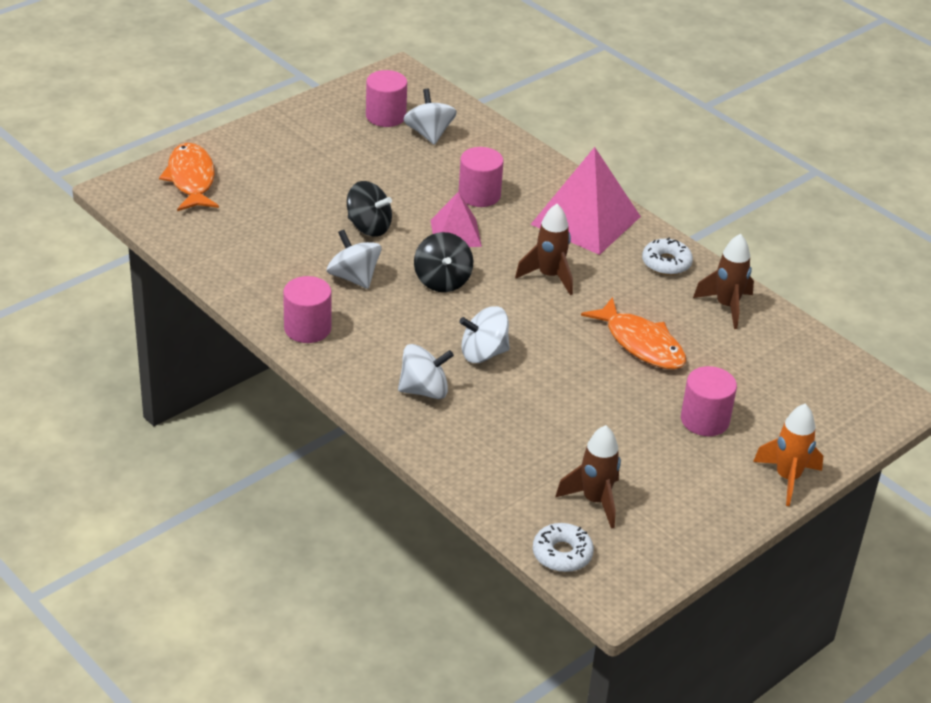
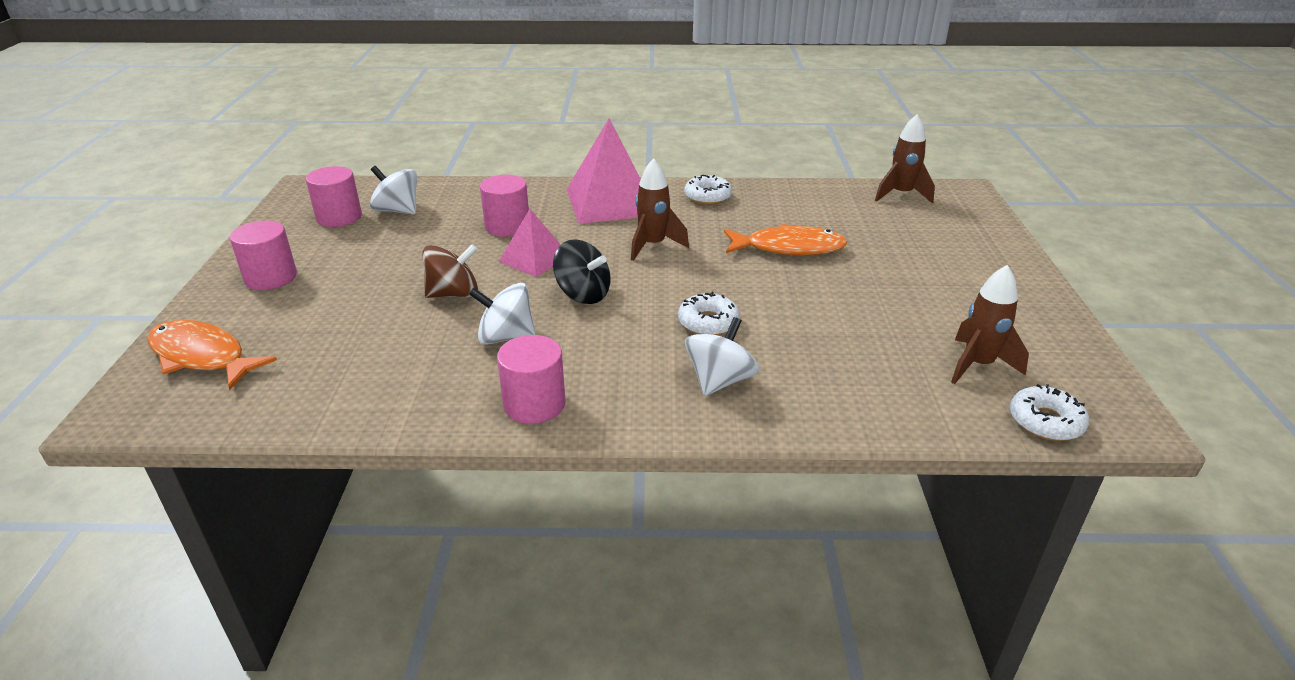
camera: 45 degrees left, 5 degrees down
black spinning top [347,181,392,237] -> brown spinning top [422,244,478,298]
white spinning top [459,306,510,363] -> white donut [678,292,740,335]
pink cylinder [681,366,737,436] -> pink cylinder moved to [230,221,297,290]
brown rocket [693,234,754,329] -> brown rocket moved to [875,114,935,204]
orange rocket [753,404,823,506] -> none

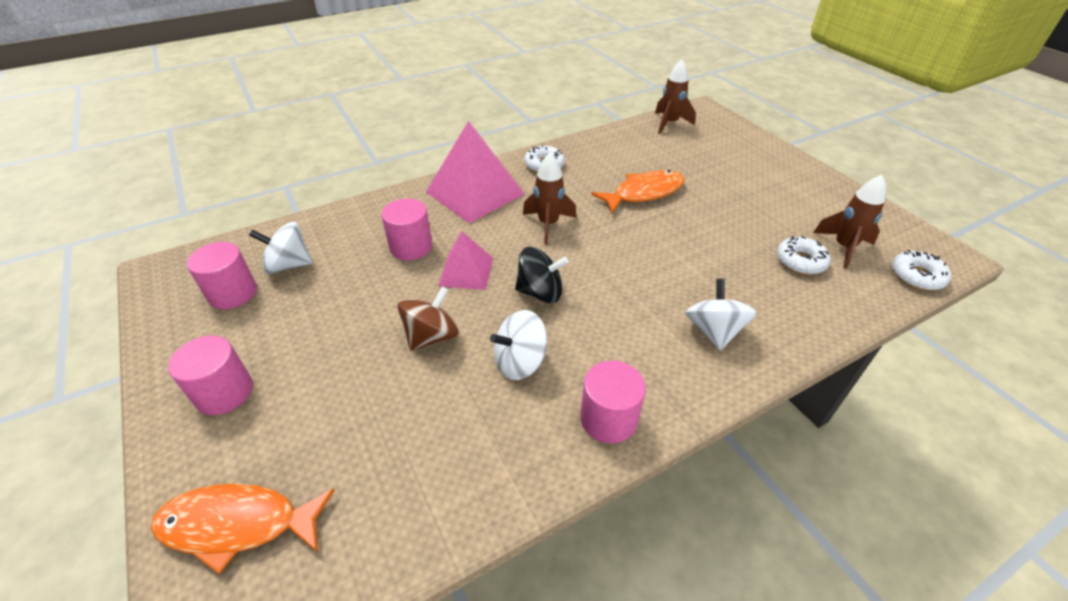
camera: 30 degrees left, 10 degrees up
white donut [678,292,740,335] -> white donut moved to [777,236,831,275]

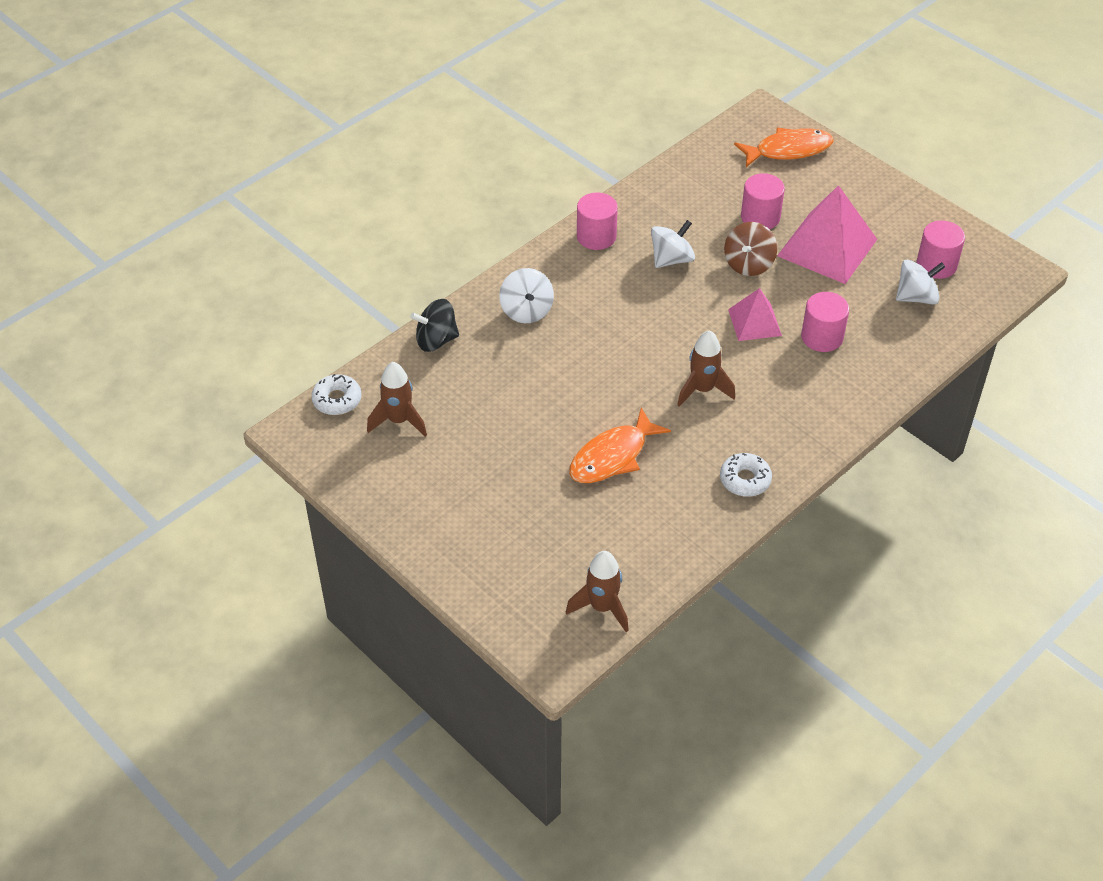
camera: 165 degrees right, 5 degrees up
pink cylinder [168,335,253,415] -> pink cylinder moved to [741,173,785,229]
pink pyramid [426,121,524,224] -> pink pyramid moved to [777,185,877,284]
black spinning top [515,247,569,303] -> black spinning top moved to [410,299,459,352]
white donut [777,236,831,275] -> none

